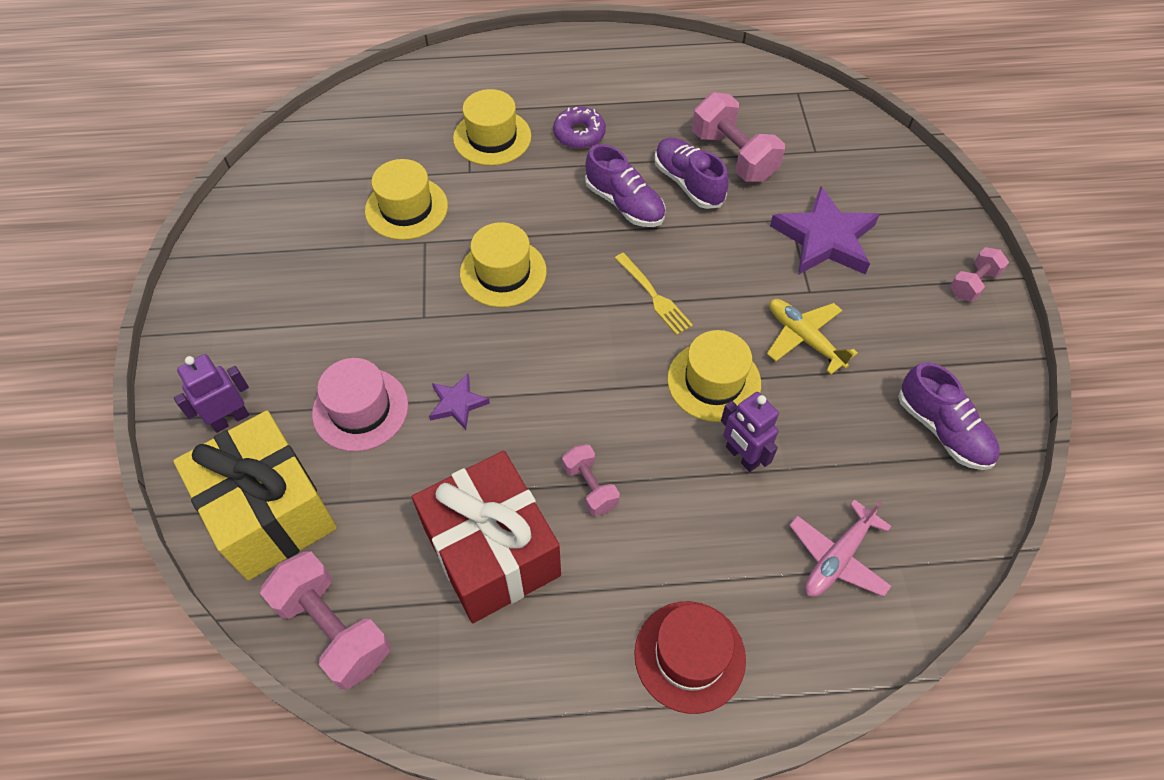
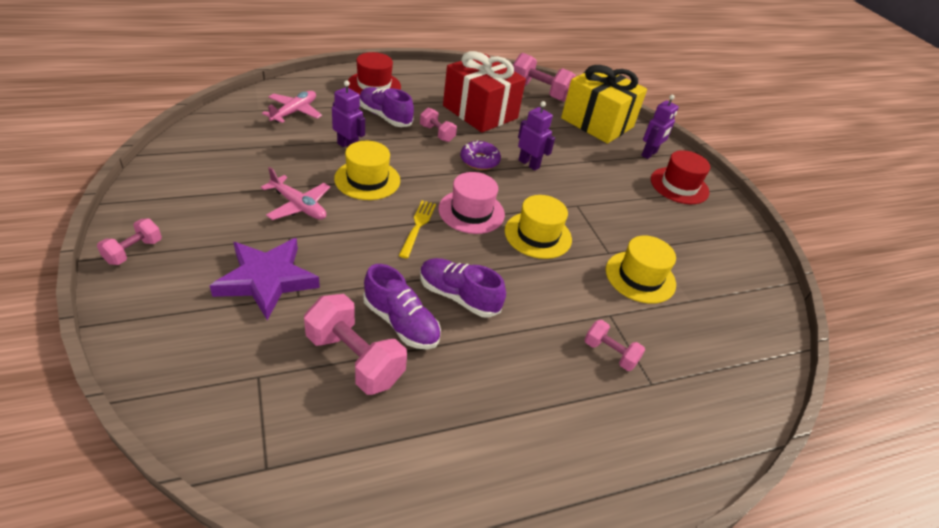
camera: 160 degrees right, 15 degrees down
pink hat [312,358,408,452] -> pink hat moved to [438,172,505,234]
purple star [429,374,490,430] -> purple robot [518,101,555,171]
yellow hat [453,89,531,166] -> pink dumbbell [584,320,645,371]
purple donut [553,107,606,149] -> purple donut moved to [460,140,501,170]
yellow fork [615,253,693,335] -> yellow fork turned 60 degrees clockwise [399,201,436,258]
yellow plane [767,299,858,375] -> pink plane [261,167,330,220]
purple shoe [898,362,1000,470] -> purple shoe moved to [360,87,414,127]
none -> red hat [651,150,710,204]

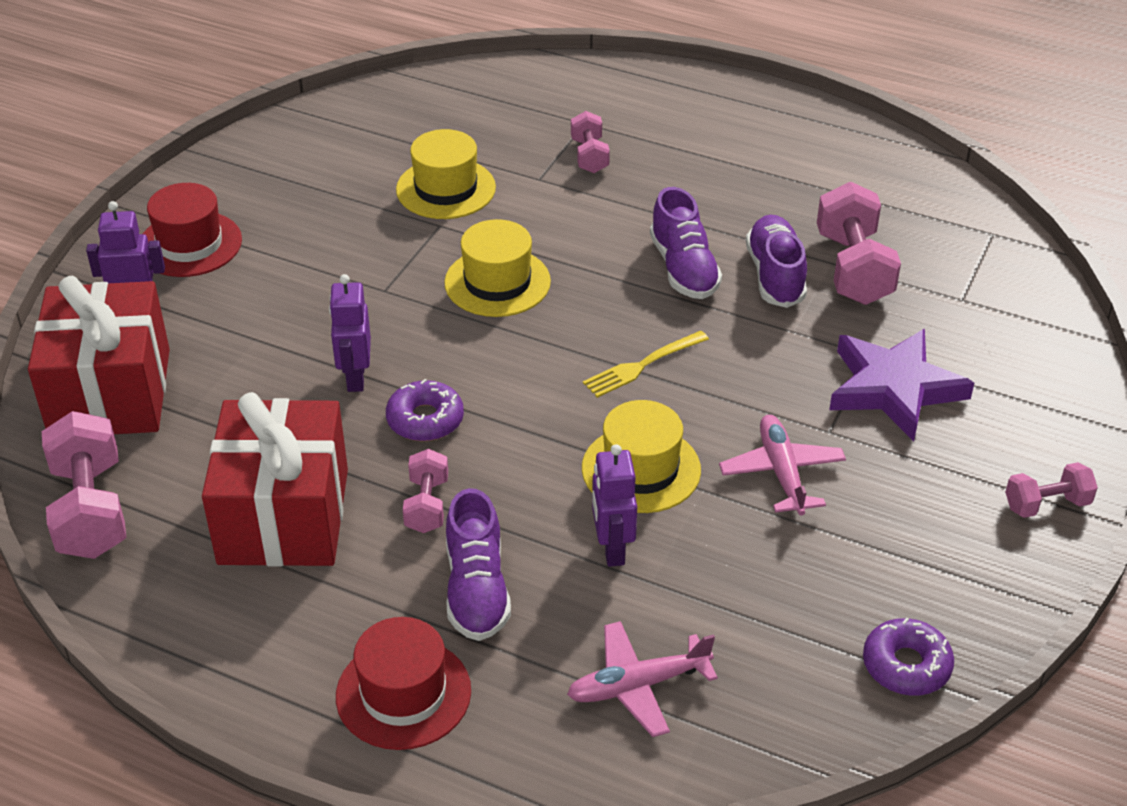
camera: 130 degrees left, 0 degrees up
pink hat [438,172,505,234] -> none
yellow gift [561,65,647,144] -> red gift [28,276,170,434]
none -> purple donut [863,618,954,696]

